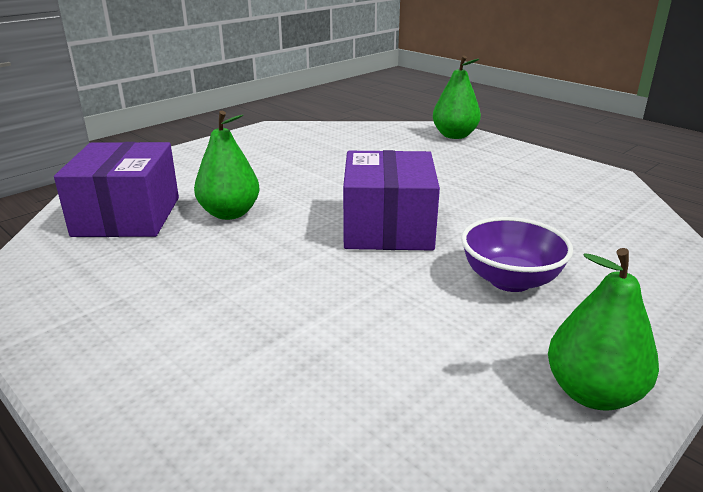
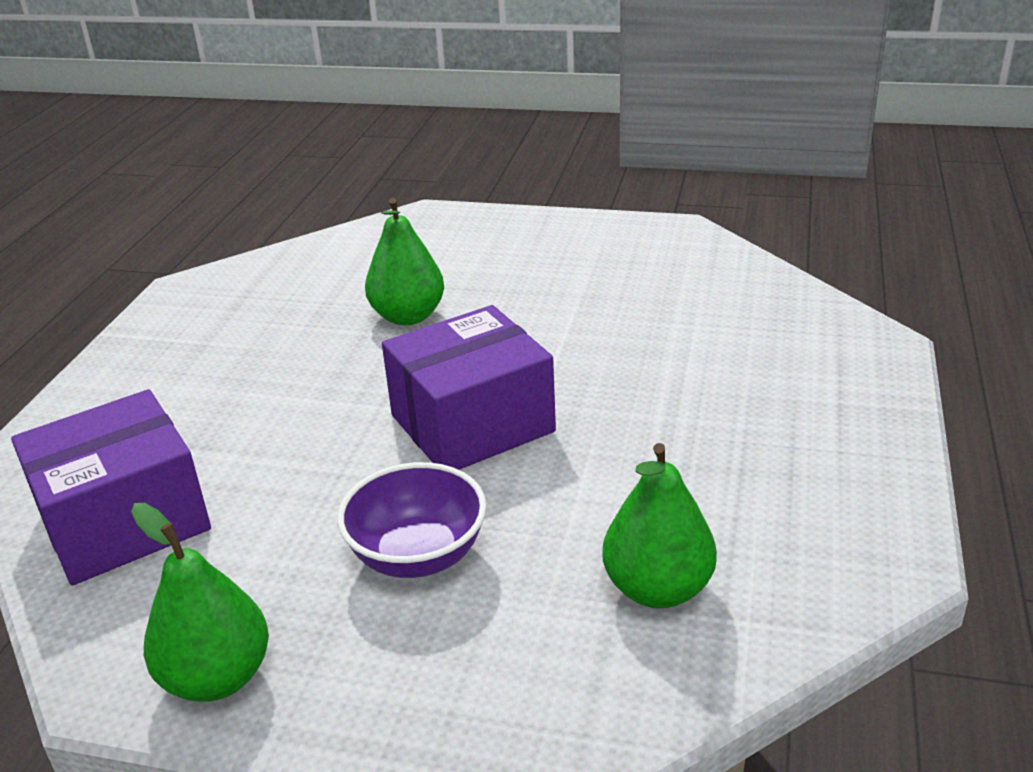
camera: 60 degrees right, 5 degrees up
purple box [54,142,179,237] -> purple box moved to [11,389,211,586]
green pear [433,56,481,139] -> green pear moved to [603,443,717,608]

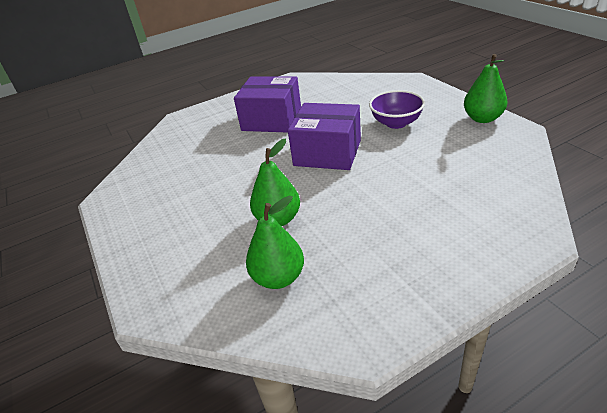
camera: 130 degrees left, 5 degrees up
purple box [11,389,211,586] -> purple box moved to [234,76,301,133]
green pear [603,443,717,608] -> green pear moved to [246,196,304,289]

